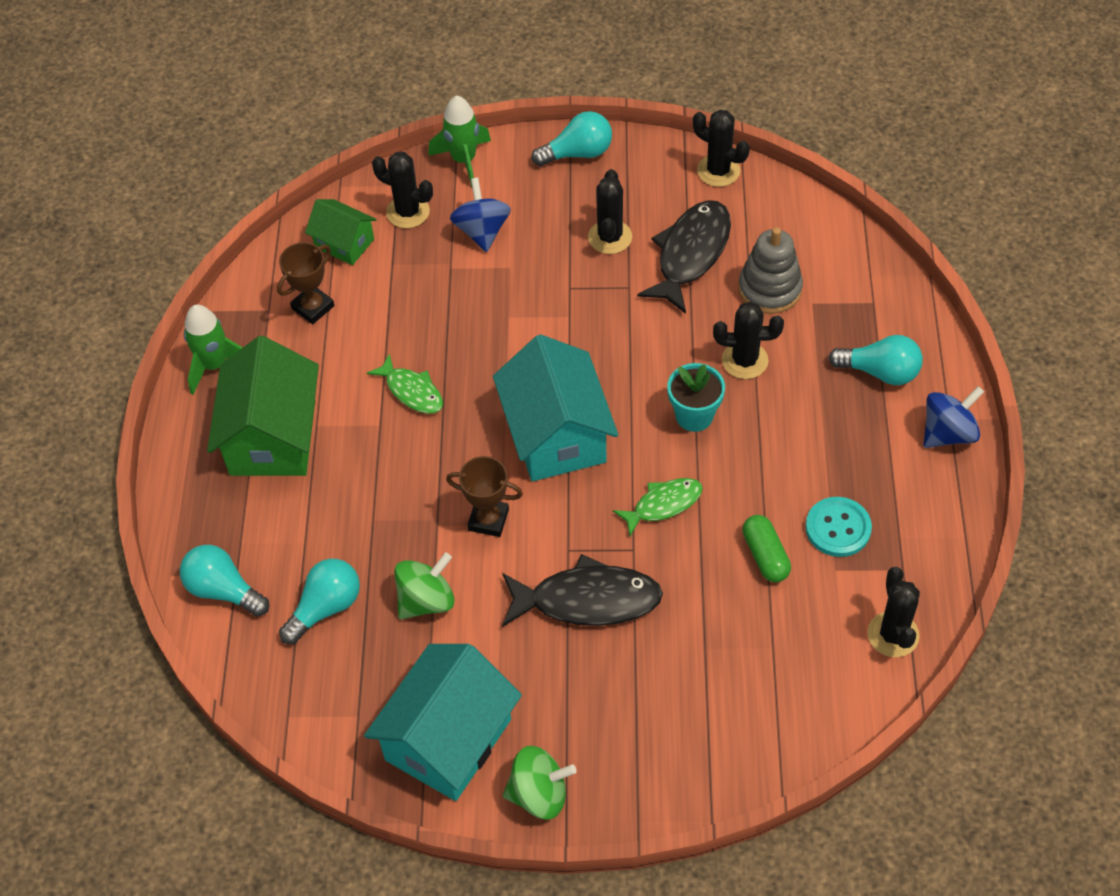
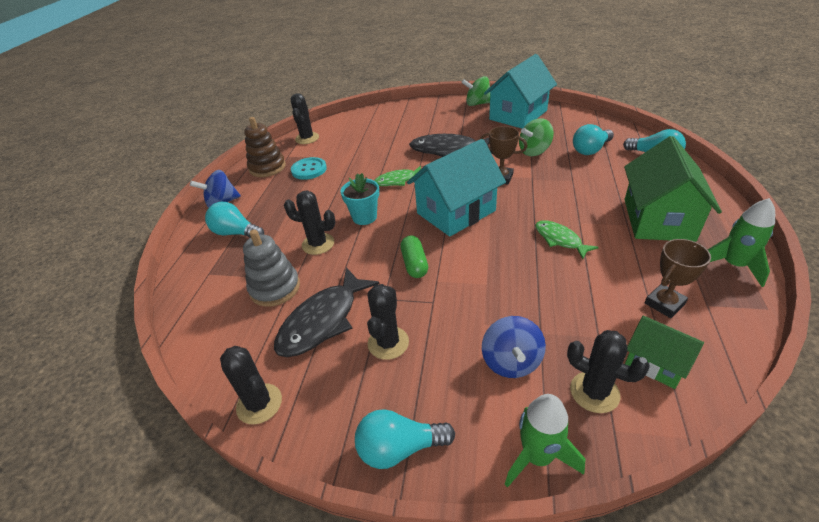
camera: 170 degrees left, 15 degrees down
turquoise house [493,334,618,481] -> turquoise house turned 60 degrees clockwise [407,139,506,237]
green capsule [743,515,791,582] -> green capsule moved to [400,235,428,278]
none -> brown stacking toy [244,117,286,177]

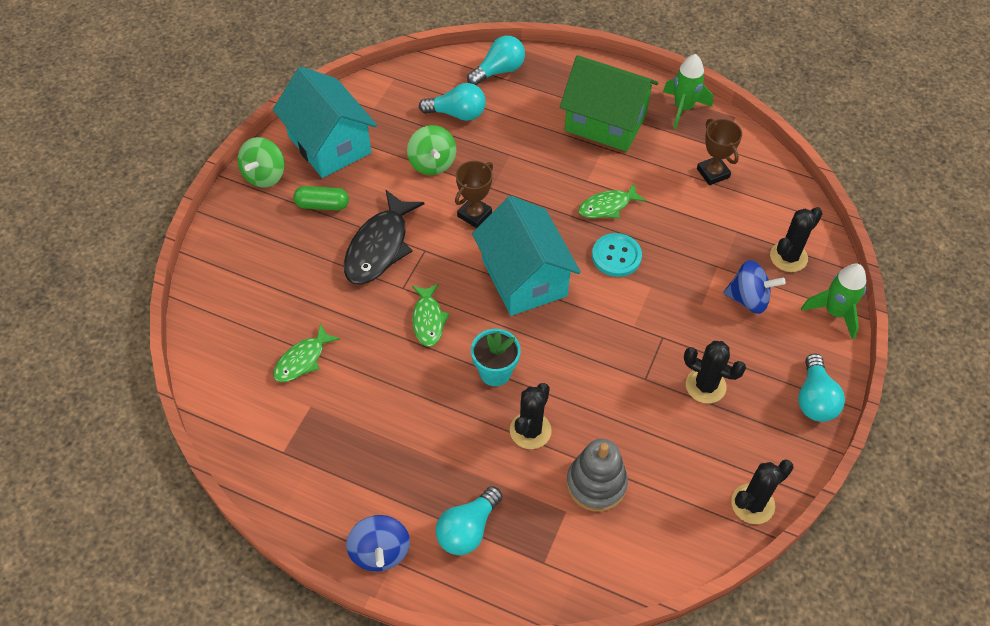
camera: 80 degrees left, 15 degrees up
brown stacking toy [244,117,286,177] -> none
black fish [274,267,380,357] -> none
black cactus [291,93,319,144] -> none
turquoise button [291,157,327,180] -> turquoise button moved to [592,233,642,277]
green capsule [400,235,428,278] -> green capsule moved to [293,186,349,210]
turquoise light bulb [573,124,614,155] -> turquoise light bulb turned 60 degrees counterclockwise [419,83,486,121]
green house [625,316,704,389] -> none
none -> green fish [273,323,340,382]

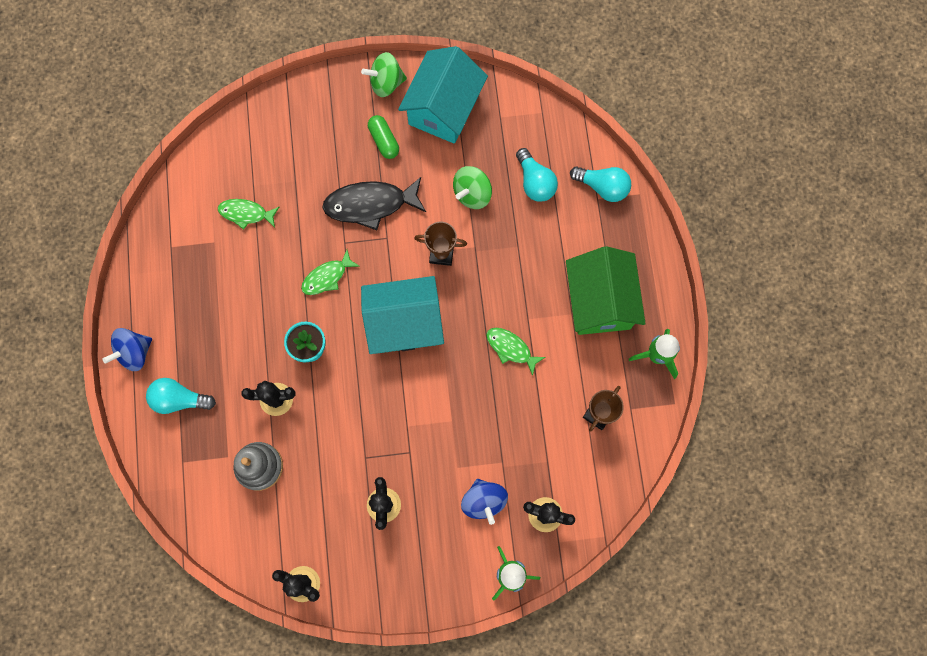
camera: 60 degrees right, 20 degrees up
turquoise house [472,196,581,316] -> turquoise house turned 45 degrees clockwise [361,276,444,354]
turquoise button [592,233,642,277] -> none
turquoise light bulb [798,354,845,422] -> none

